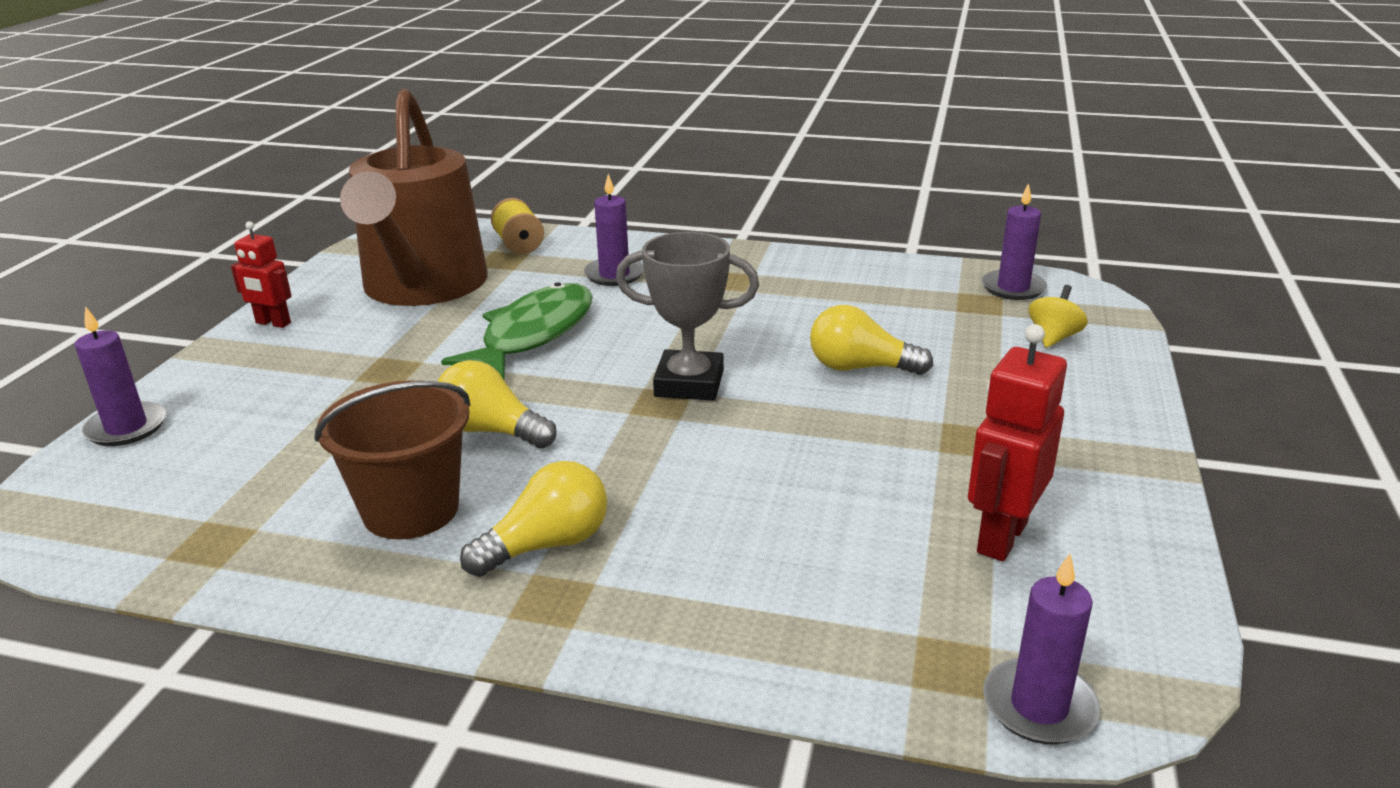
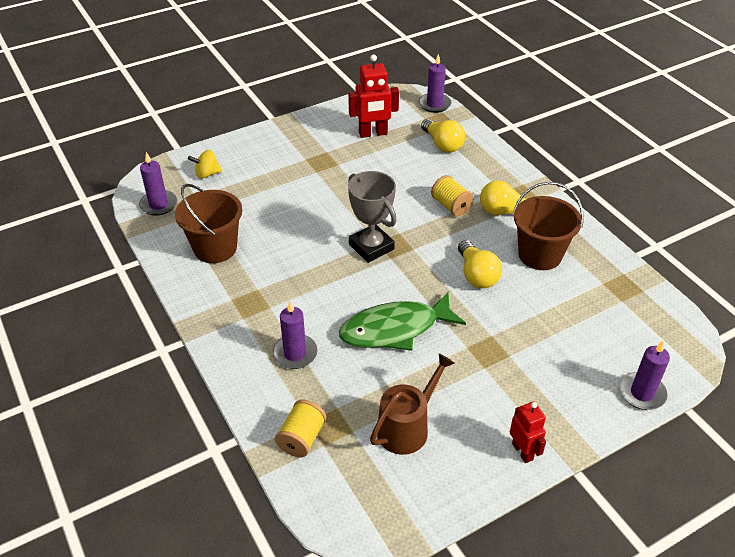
camera: 135 degrees left, 15 degrees up
brown watering can [340,89,488,306] -> brown watering can [370,353,455,455], size x0.52
yellow light bulb [810,305,933,375] -> yellow light bulb moved to [421,119,465,153]
none -> brown bucket [175,184,242,263]
none -> yellow spool [431,175,474,216]

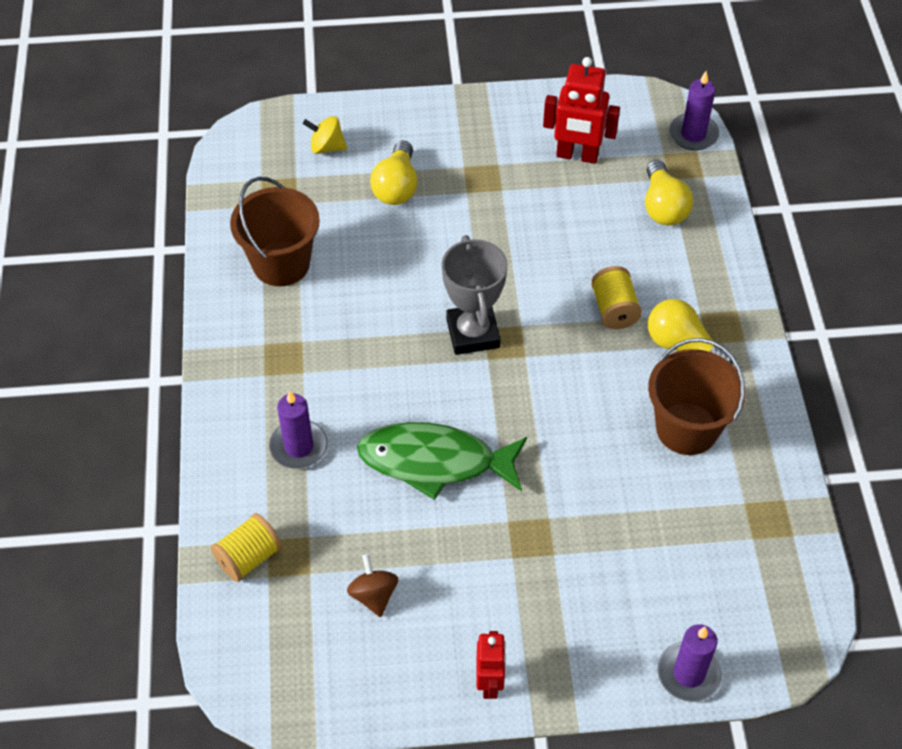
camera: 25 degrees right, 10 degrees up
purple candle [139,152,177,216] -> none
brown watering can [370,353,455,455] -> brown spinning top [347,554,398,617]
yellow light bulb [458,240,502,288] -> yellow light bulb moved to [370,141,418,205]

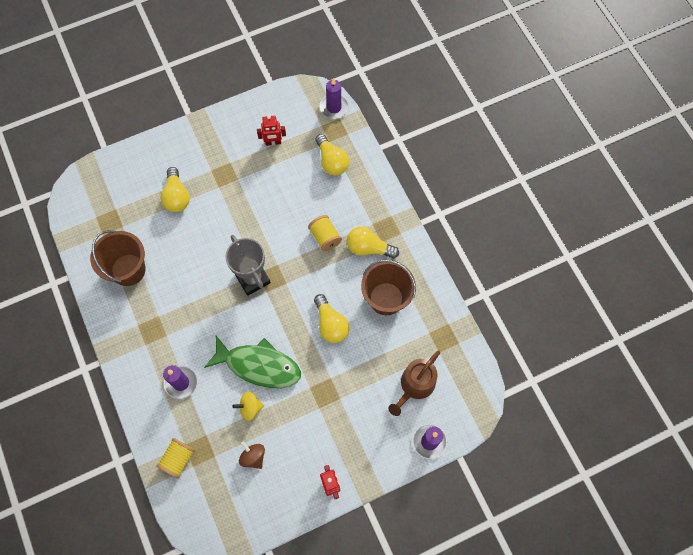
camera: 20 degrees left, 15 degrees up
yellow spinning top [303,116,347,154] -> yellow spinning top moved to [233,391,264,421]
green fish [357,422,527,500] -> green fish turned 150 degrees counterclockwise [204,336,301,388]
red robot [543,57,620,164] -> red robot [257,115,286,146], size x0.64
none -> yellow light bulb [314,294,350,343]
none -> brown watering can [388,350,440,416]

